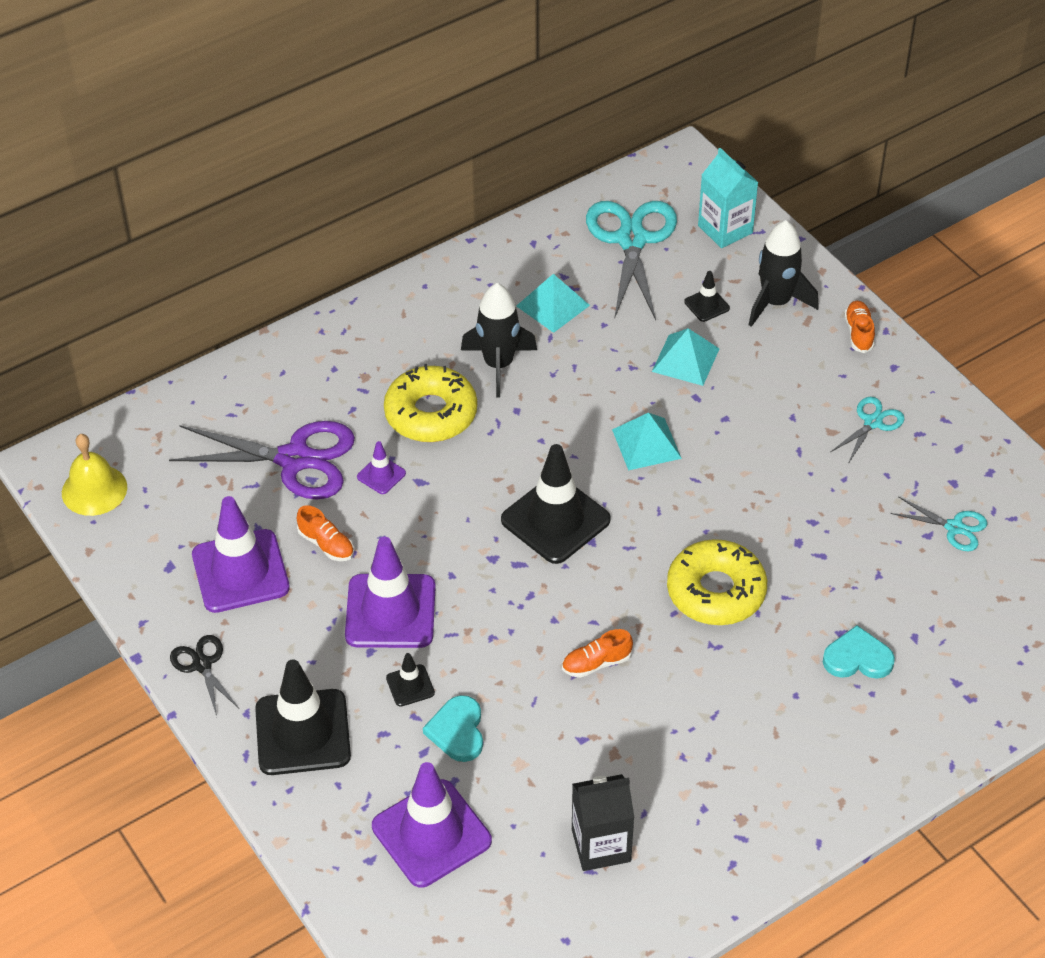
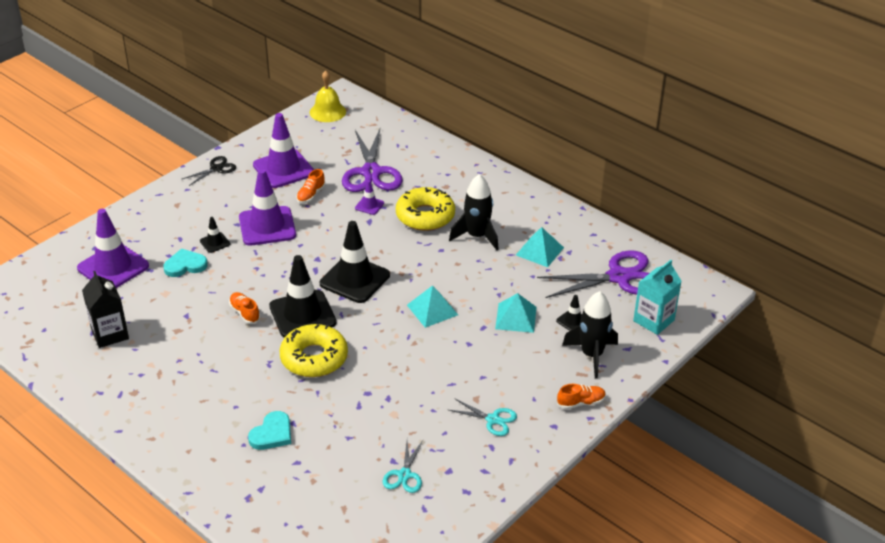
camera: 75 degrees right, 10 degrees down
black traffic cone [255,660,351,775] -> black traffic cone moved to [269,255,336,338]
turquoise scissors [586,201,677,320] -> purple scissors [537,250,649,298]
turquoise heart [823,625,895,679] -> turquoise heart turned 45 degrees clockwise [248,411,291,450]

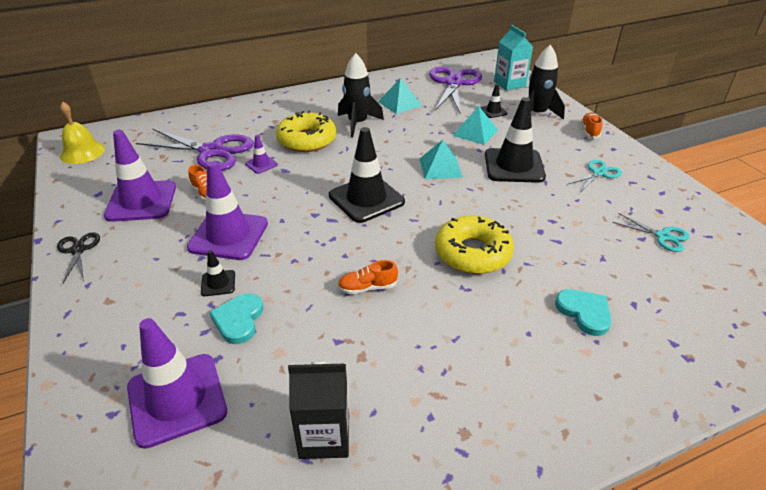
camera: 65 degrees left, 0 degrees up
black traffic cone [269,255,336,338] -> black traffic cone moved to [485,97,546,183]

